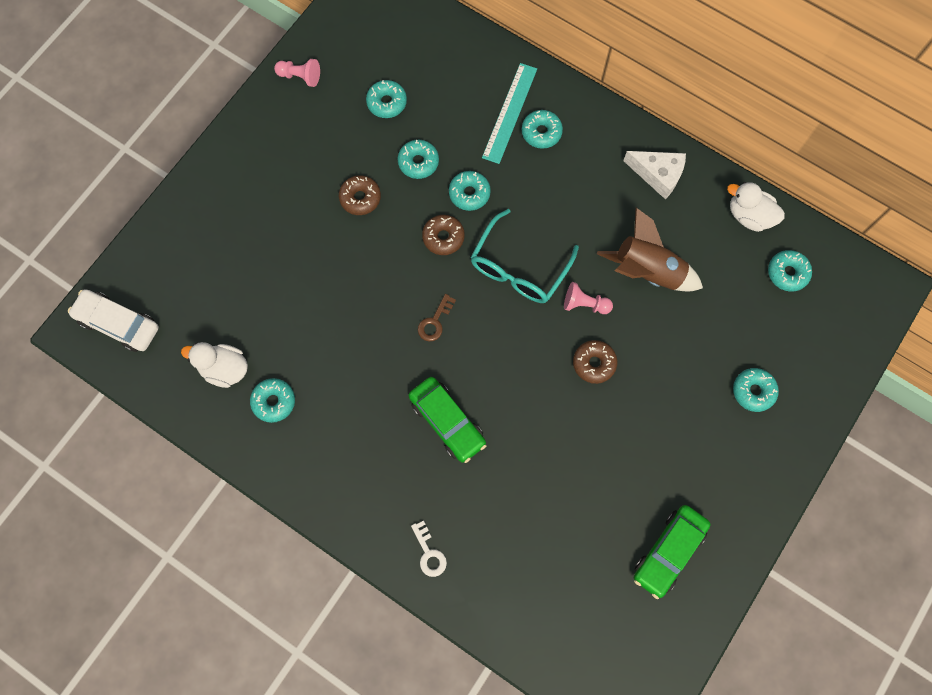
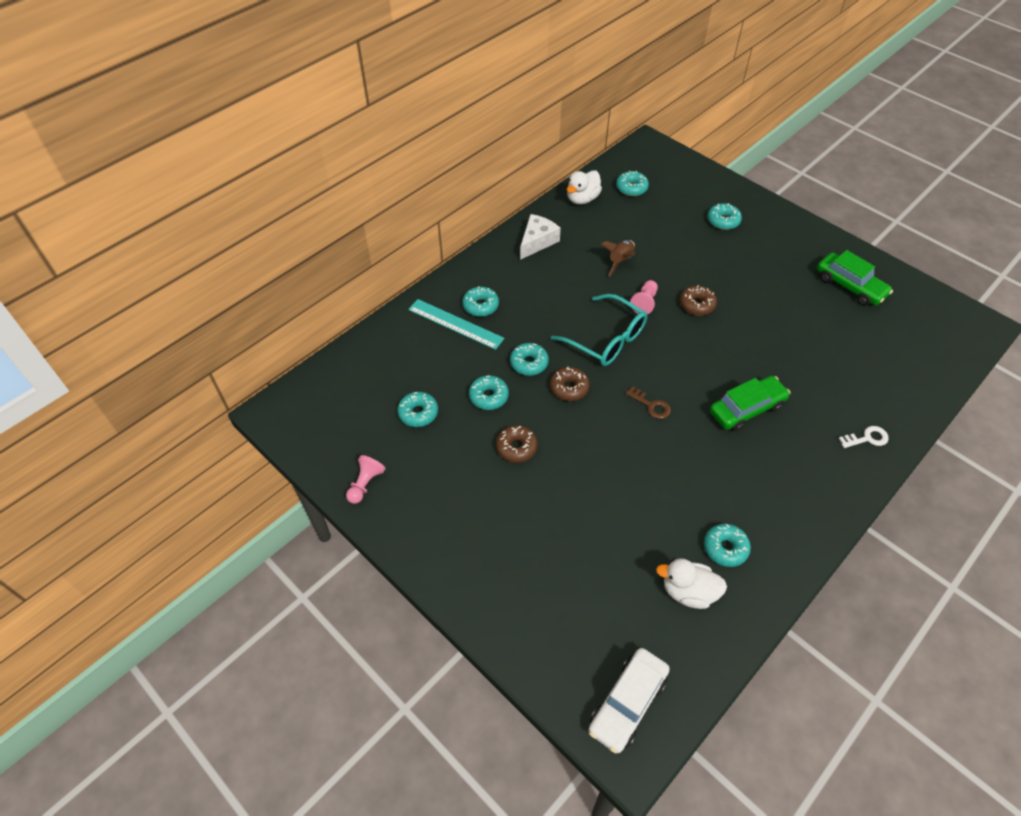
camera: 80 degrees left, 20 degrees down
white duck [181,342,248,388] -> white duck turned 75 degrees clockwise [656,558,727,609]
brown rocket [597,208,703,291] -> brown rocket [601,240,635,276], size x0.61

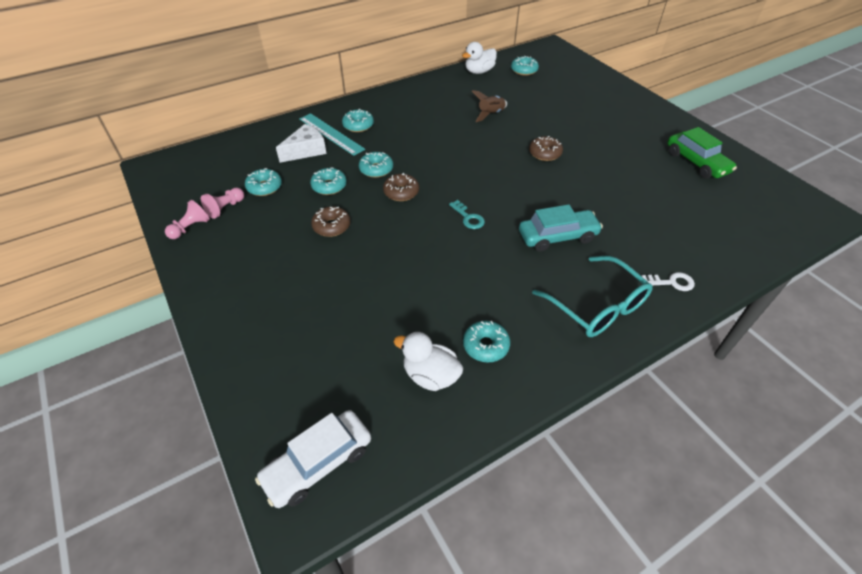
camera: 15 degrees right, 5 degrees down
white cheese [520,214,561,260] -> white cheese moved to [276,124,327,163]
turquoise glasses [551,294,647,366] -> turquoise glasses moved to [532,256,653,337]
brown key [626,386,671,419] -> turquoise key [449,200,485,229]
pink pawn [630,280,658,314] -> pink pawn moved to [201,188,244,219]
turquoise donut [708,203,742,230] -> none
green car [710,376,790,432] -> turquoise car [519,204,603,252]

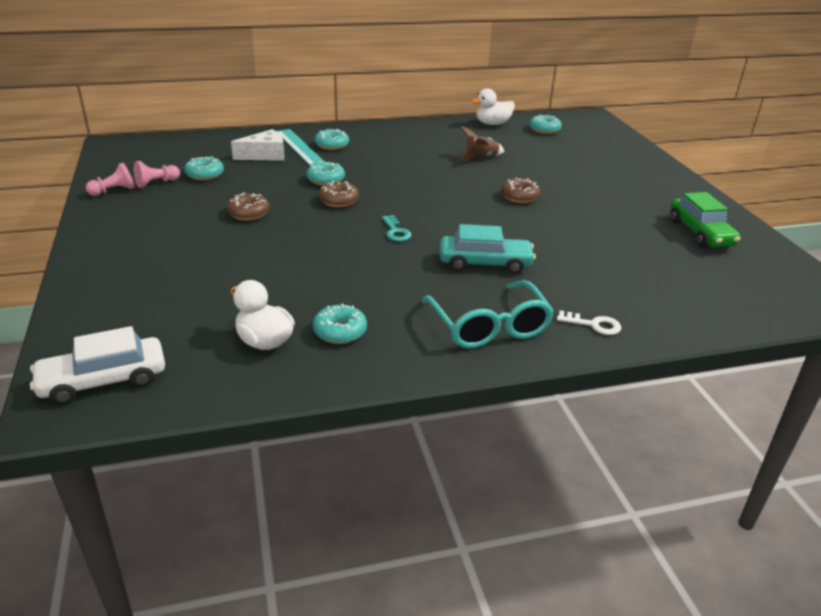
camera: 15 degrees right, 15 degrees down
turquoise donut [310,168,347,195] -> none

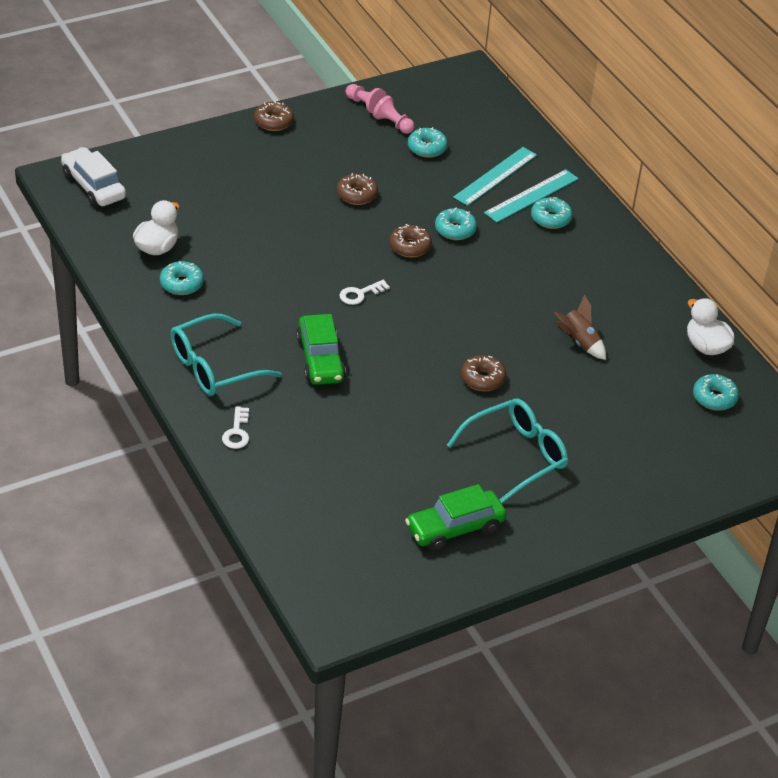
camera: 75 degrees right, 10 degrees up
white cheese [231,129,284,161] -> turquoise ruler [453,147,537,206]
turquoise key [382,215,412,241] -> white key [340,280,390,305]
turquoise car [440,224,536,274] -> green car [296,314,346,385]
none -> brown donut [254,101,294,131]
none -> turquoise glasses [447,399,568,503]

